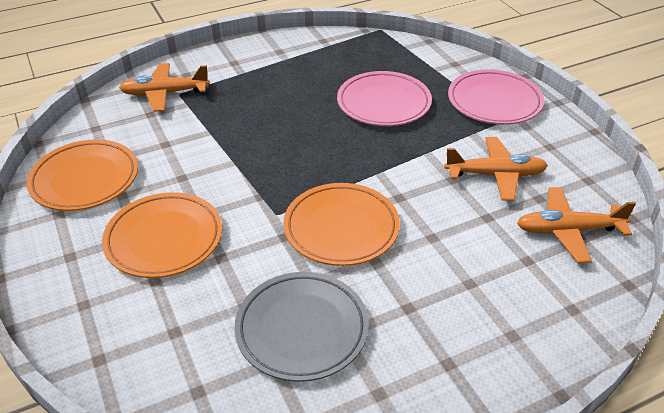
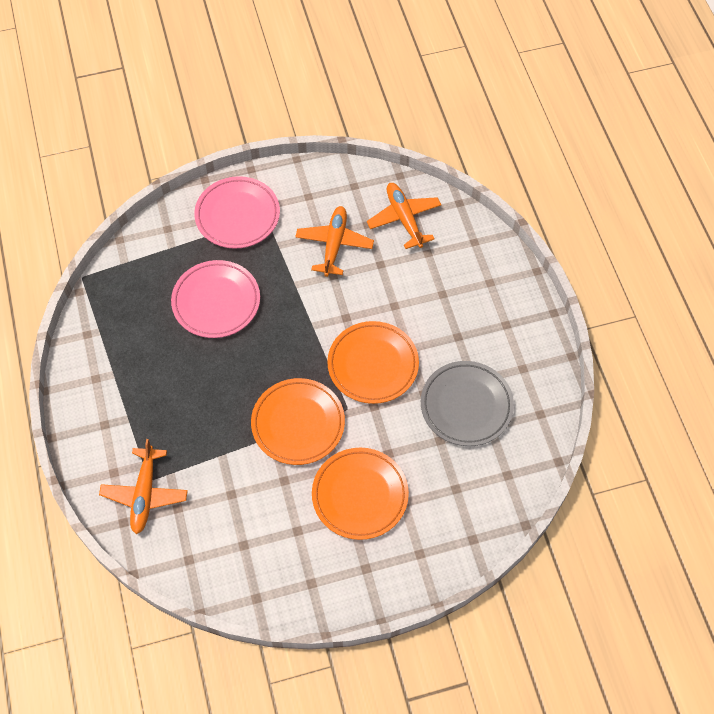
camera: 80 degrees left, 20 degrees up
orange plate [26,140,138,211] -> orange plate moved to [251,378,345,465]
orange plane [517,187,636,263] -> orange plane turned 150 degrees clockwise [367,183,441,249]

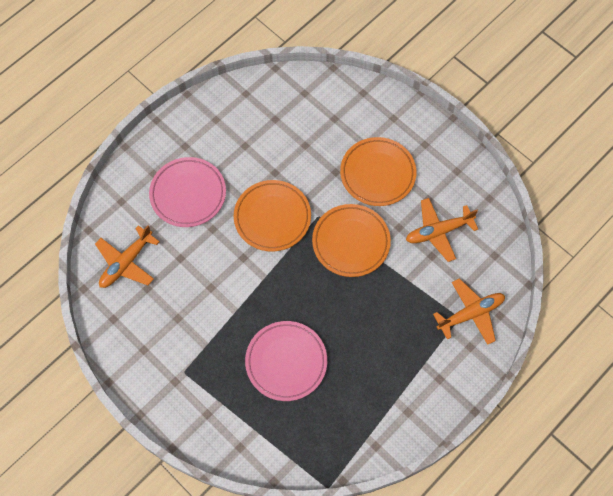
camera: 120 degrees left, 5 degrees up
pink plate [194,176,280,249] -> pink plate moved to [149,157,226,227]
orange plane [295,206,374,277] -> orange plane moved to [406,198,478,262]
grey plate [421,361,514,446] -> none

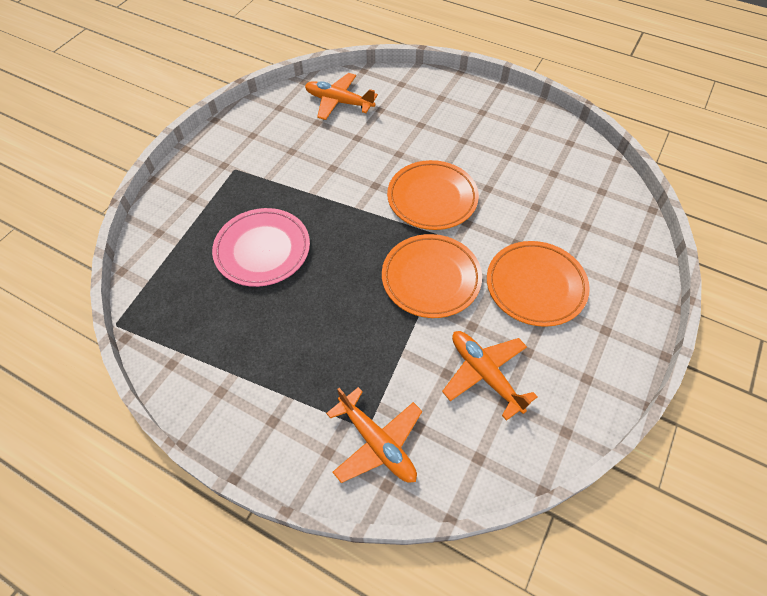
camera: 75 degrees right, 10 degrees down
pink plate [149,157,226,227] -> none

